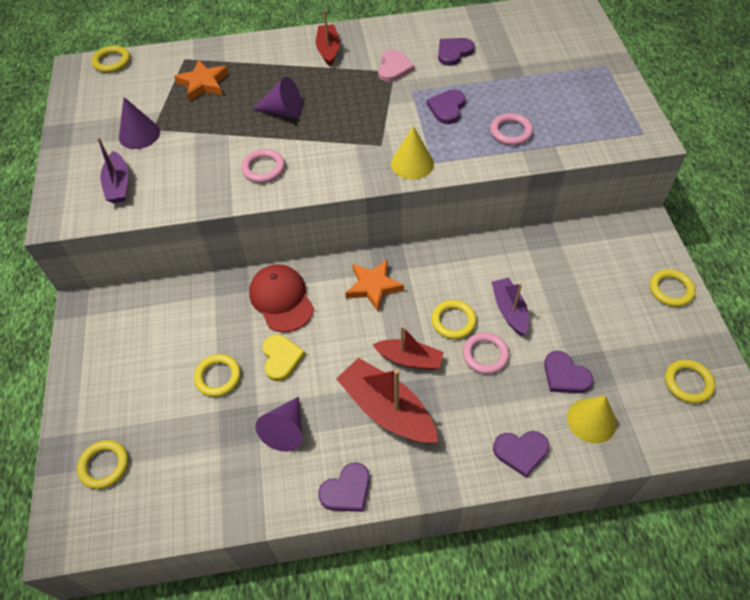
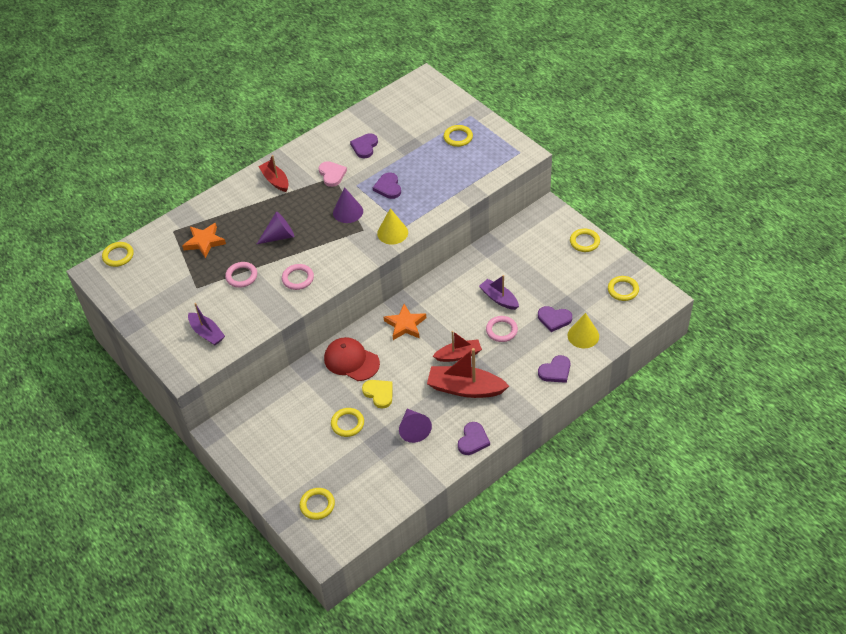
camera: 30 degrees left, 5 degrees down
purple cone [119,97,160,149] -> purple cone moved to [333,187,363,223]
yellow ring [432,300,477,339] -> yellow ring moved to [444,125,473,147]
pink ring [490,113,533,145] -> pink ring moved to [225,262,257,288]

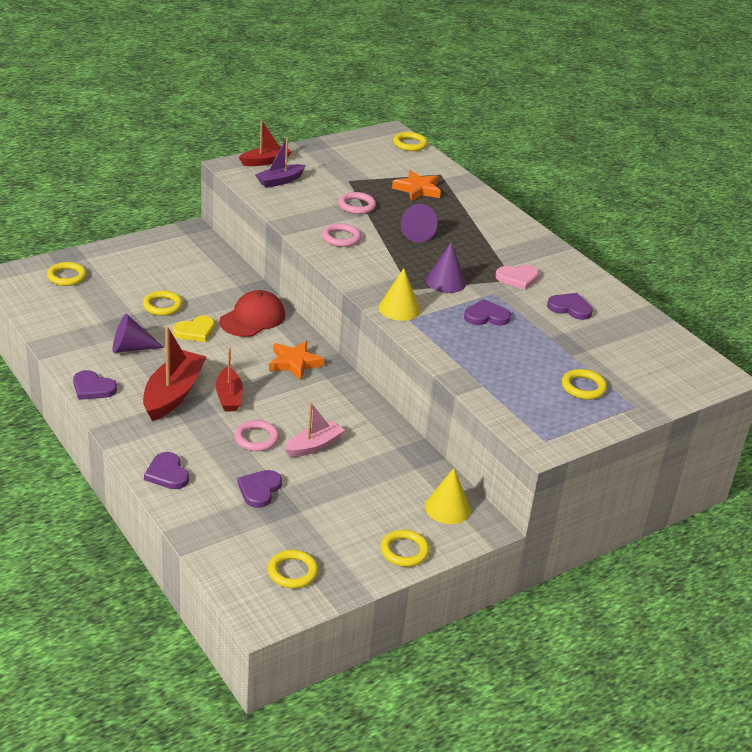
camera: 90 degrees right, 15 degrees down
red boat [258,155,289,192] -> red boat moved to [239,120,292,166]
purple boat [479,275,519,310] -> pink boat [285,403,345,457]
yellow cone [568,313,599,348] -> yellow cone moved to [425,468,471,524]

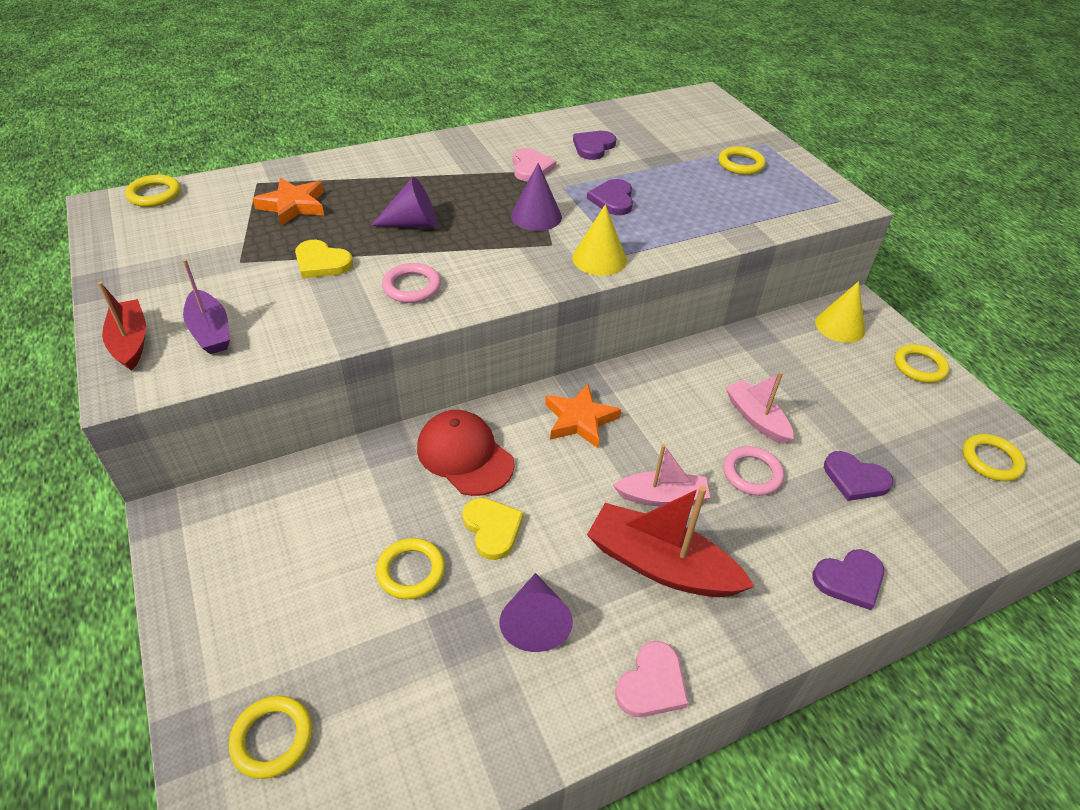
camera: 80 degrees left, 10 degrees up
purple heart [73,370,117,400] -> pink heart [615,641,689,717]
red boat [216,348,243,412] -> pink boat [613,444,710,506]
pink ring [338,192,376,214] -> yellow heart [295,240,353,278]

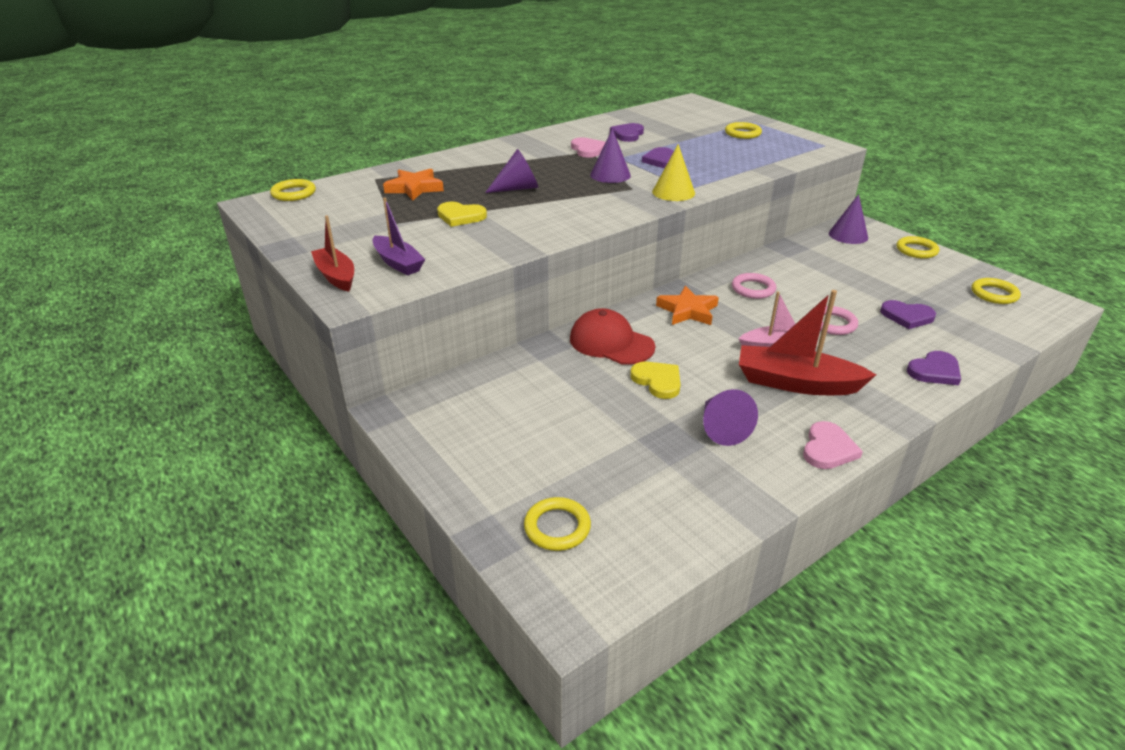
camera: 10 degrees left, 10 degrees down
yellow ring [376,538,445,599] -> none
pink ring [382,263,441,303] -> pink ring moved to [732,273,776,299]
pink boat [726,372,794,444] -> none
yellow cone [815,281,865,343] -> purple cone [829,194,868,244]

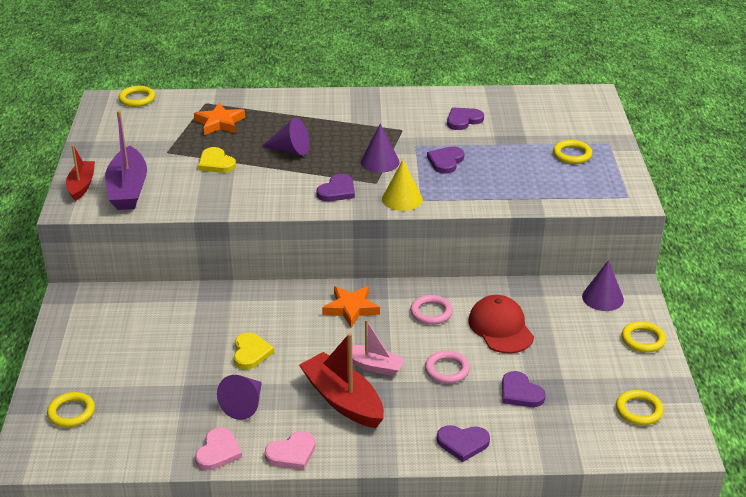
camera: 35 degrees right, 0 degrees up
purple boat [373,198,425,275] -> purple boat [105,110,147,210], size x1.61
red cap [570,308,655,365] -> red cap moved to [469,295,534,354]
pink heart [571,137,605,158] -> pink heart moved to [195,427,242,470]
none -> purple heart [317,174,355,201]

